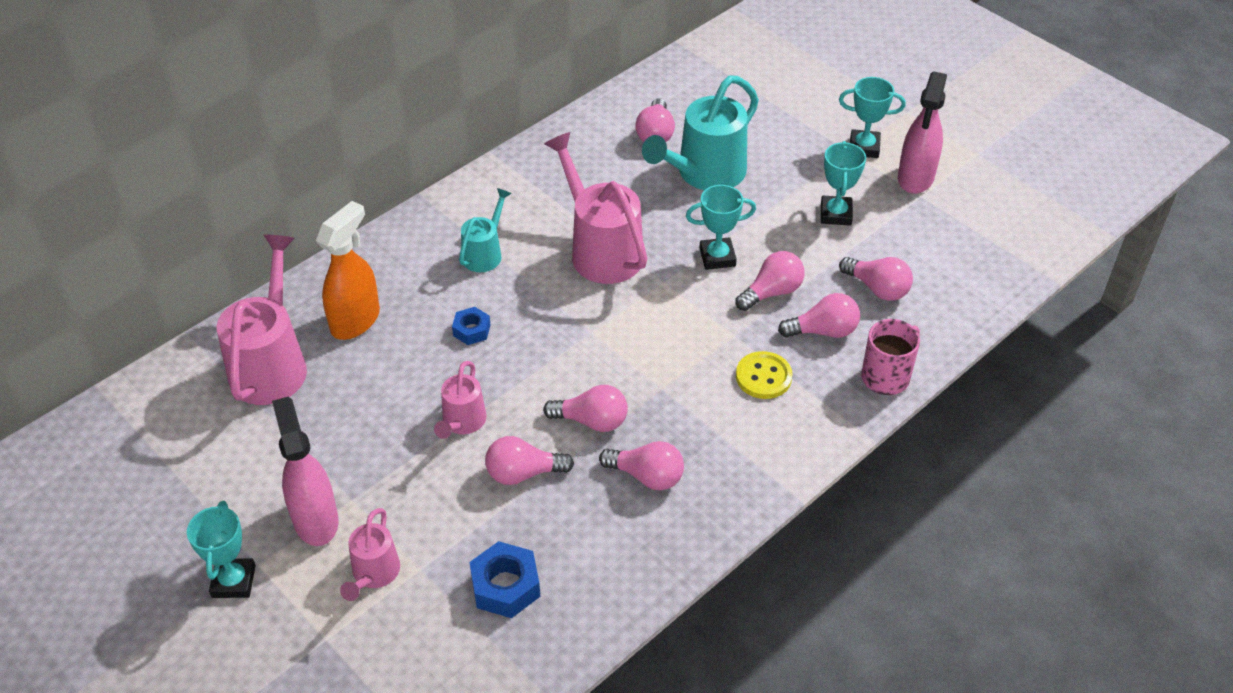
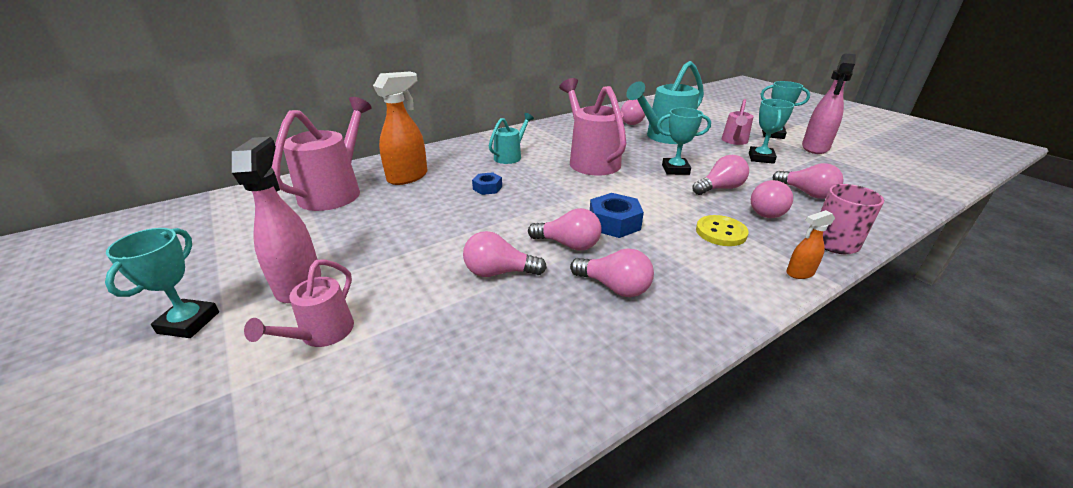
camera: 10 degrees right, 15 degrees down
pink watering can [434,361,487,439] -> pink watering can moved to [722,99,754,145]
blue nut [469,541,540,618] -> blue nut moved to [590,193,644,238]
pink light bulb [778,293,860,338] -> pink light bulb turned 120 degrees clockwise [751,180,793,218]
none -> orange spray bottle [786,210,835,279]

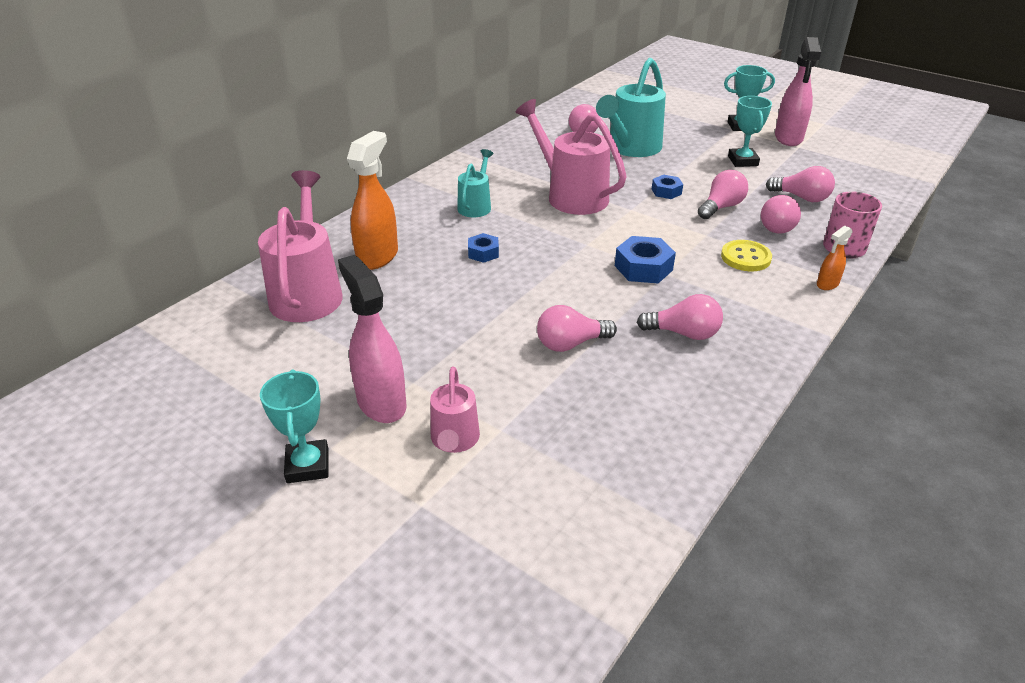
camera: 20 degrees left, 5 degrees up
pink light bulb [528,208,602,251] -> none
turquoise trophy [657,108,711,175] -> blue nut [652,175,683,199]
pink watering can [722,99,754,145] -> none

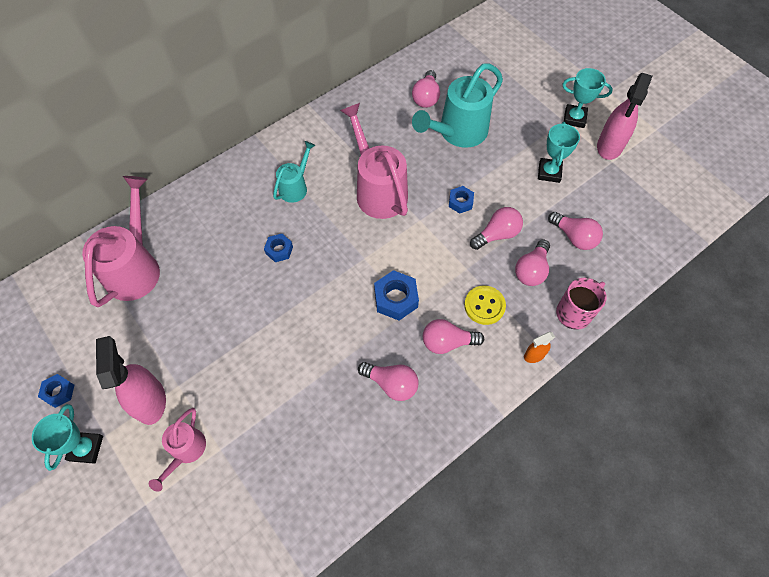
camera: 15 degrees right, 25 degrees up
orange spray bottle [347,131,398,270] -> none
pink light bulb [537,305,617,352] -> pink light bulb moved to [423,319,484,354]
none -> blue nut [38,374,74,408]

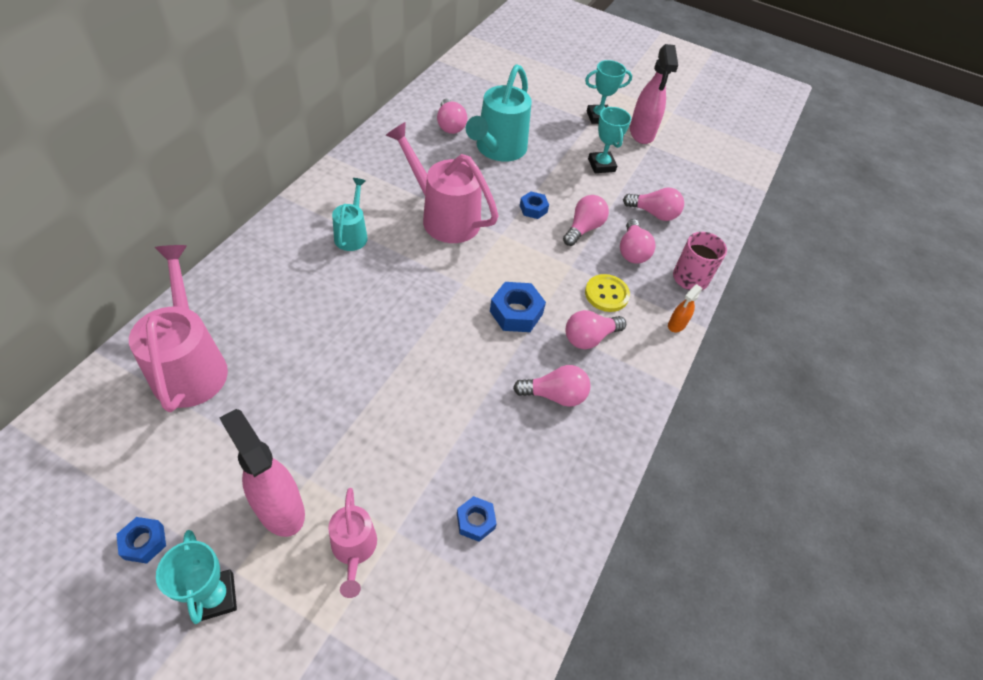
camera: 30 degrees left, 10 degrees down
blue nut [264,234,293,262] -> blue nut moved to [457,496,497,542]

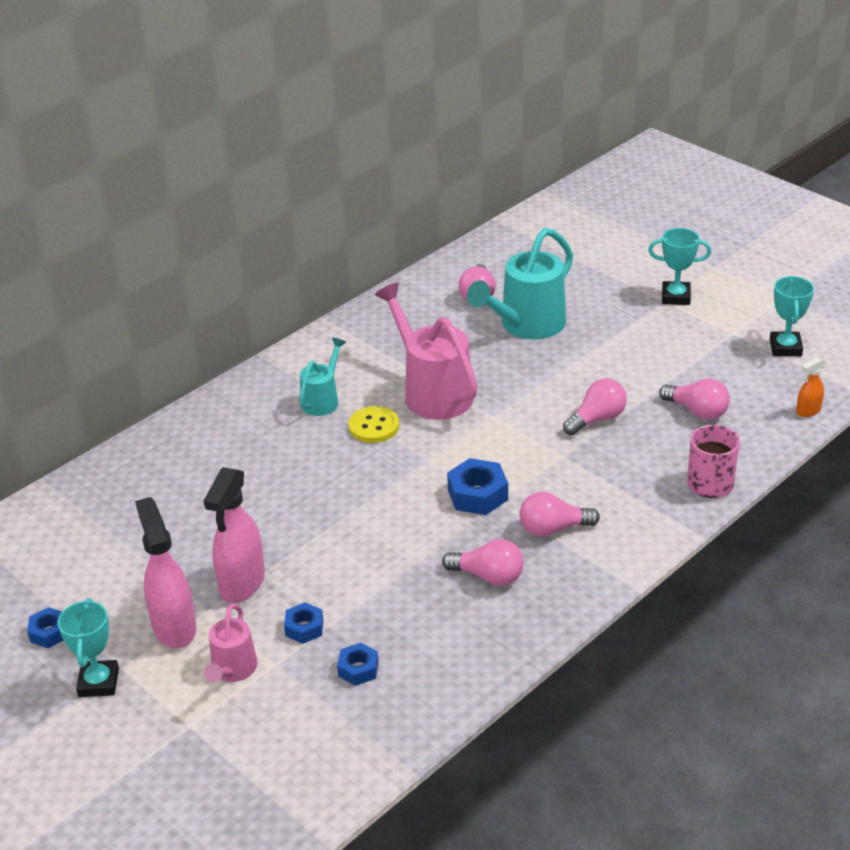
camera: 25 degrees right, 15 degrees down
pink watering can [129,245,228,412] -> none
blue nut [520,191,549,219] -> blue nut moved to [284,602,323,644]
yellow button [585,274,630,312] -> yellow button moved to [348,406,399,443]
turquoise trophy [588,107,631,173] -> turquoise trophy moved to [770,276,814,356]
pink light bulb [620,219,656,264] -> none
pink spray bottle [630,44,678,144] -> pink spray bottle moved to [204,467,265,603]
orange spray bottle [668,284,703,332] -> orange spray bottle moved to [796,357,826,417]

